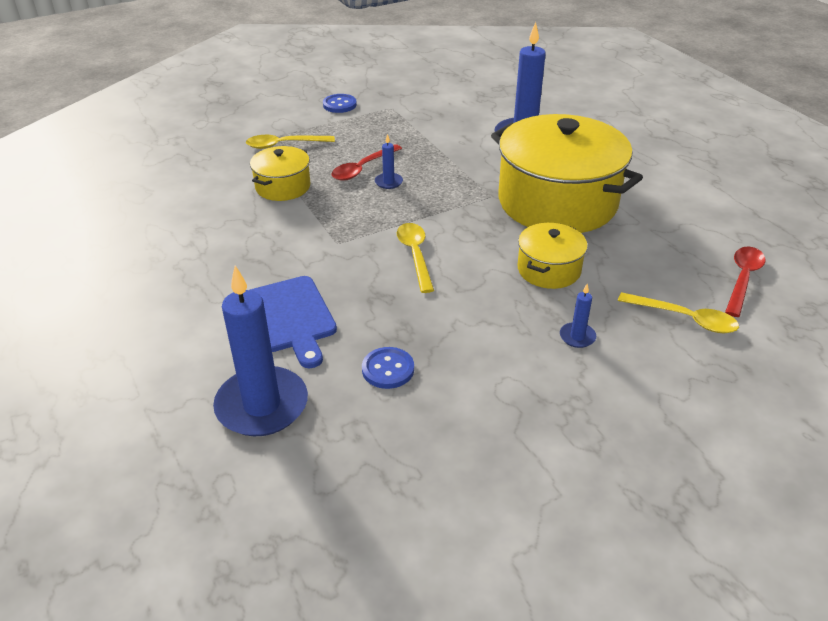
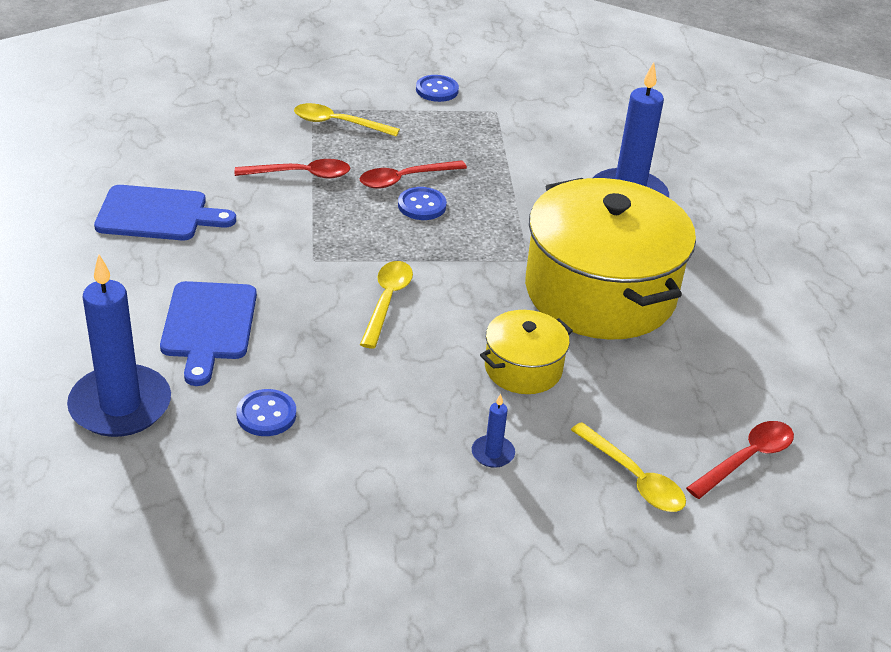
camera: 20 degrees right, 0 degrees up
yellow pot [250,146,310,201] -> red spoon [235,159,350,179]
blue candle [375,134,403,189] -> blue button [398,187,447,220]
none -> blue cutting board [94,185,236,240]

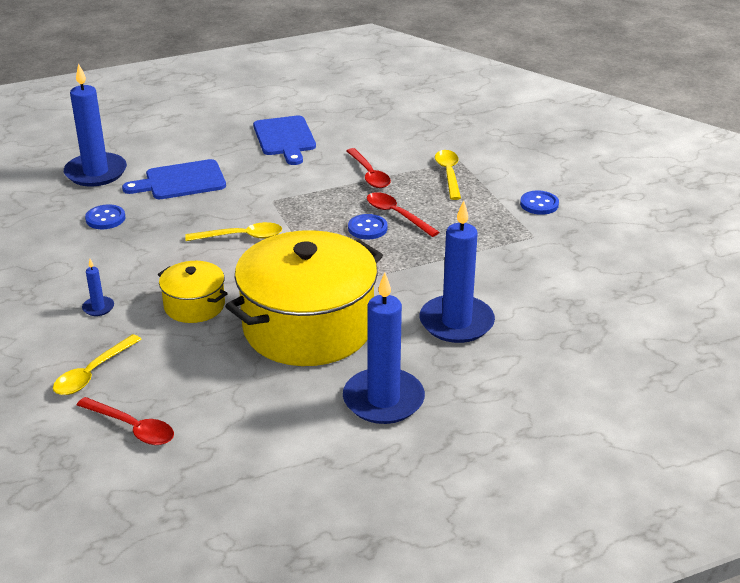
camera: 75 degrees right, 5 degrees down
none -> blue candle [343,273,425,424]

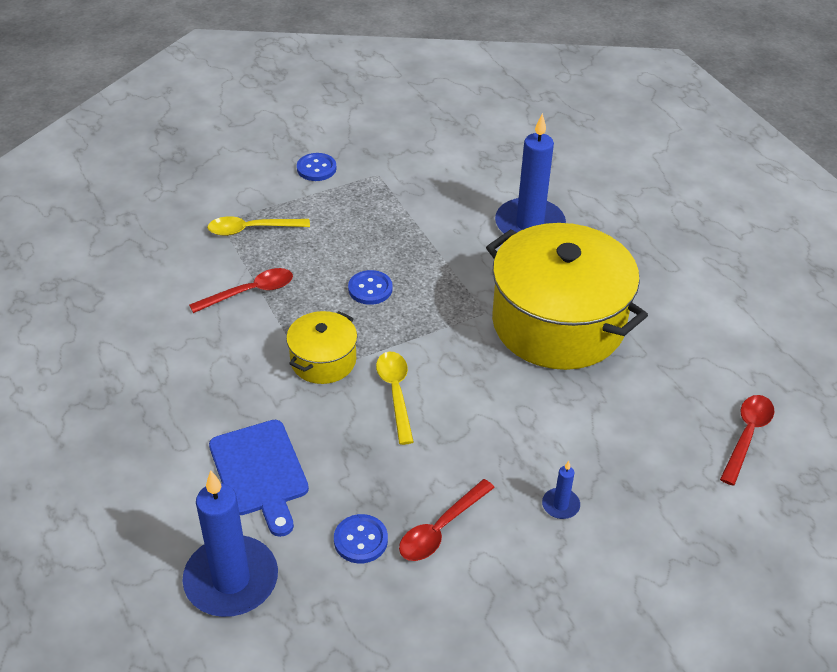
camera: 95 degrees left, 10 degrees up
yellow spoon [53,334,142,395] -> none
yellow pot [158,261,228,323] -> yellow pot moved to [286,311,357,384]
blue cutting board [253,115,316,165] -> none
blue candle [343,273,425,424] -> none
red spoon [367,192,439,237] -> red spoon moved to [399,479,495,561]

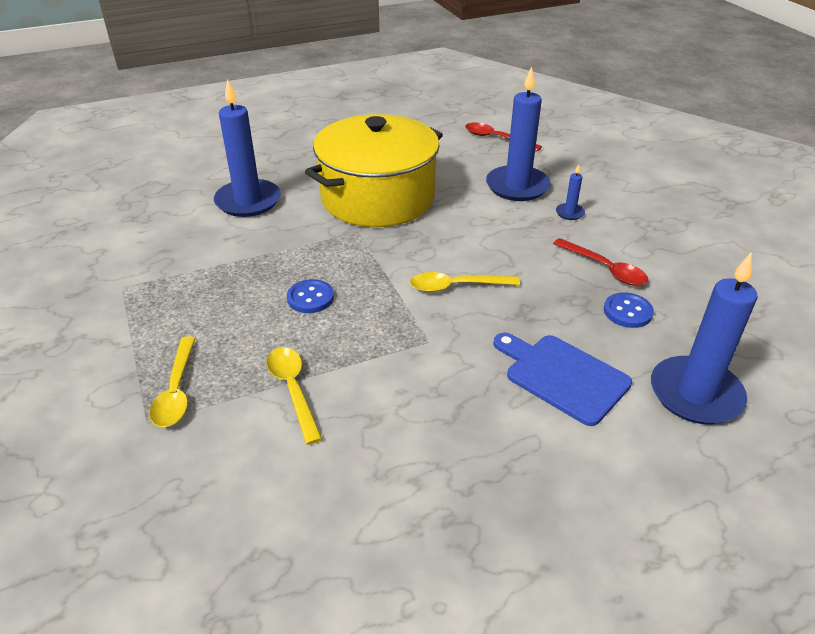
camera: 85 degrees left, 5 degrees down
red spoon [189,268,293,313] -> yellow spoon [266,347,322,445]
blue cutting board [209,420,309,537] -> blue cutting board turned 120 degrees counterclockwise [493,333,632,426]
yellow pot [286,311,357,384] -> none
blue button [297,153,337,181] -> none
none -> blue candle [486,66,551,201]

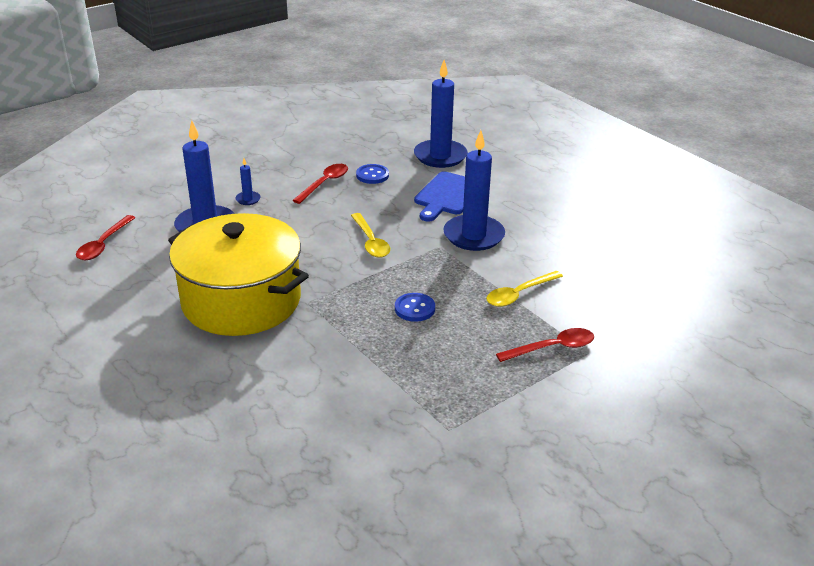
camera: 105 degrees left, 5 degrees down
yellow spoon [149,336,196,427] -> red spoon [496,328,594,362]
blue candle [214,79,281,217] -> blue candle moved to [444,130,505,251]

